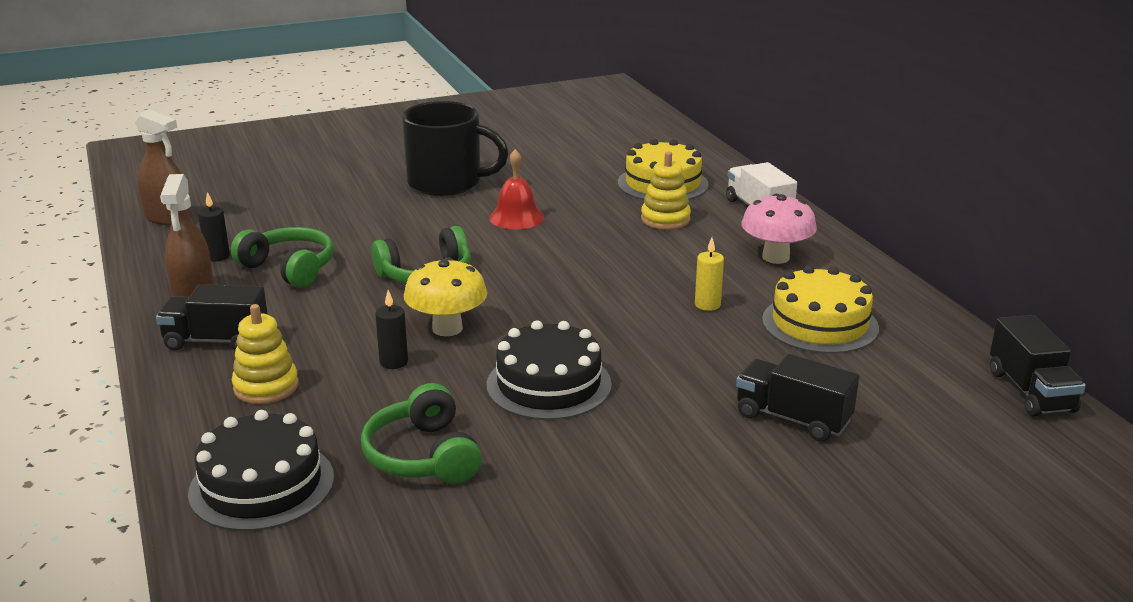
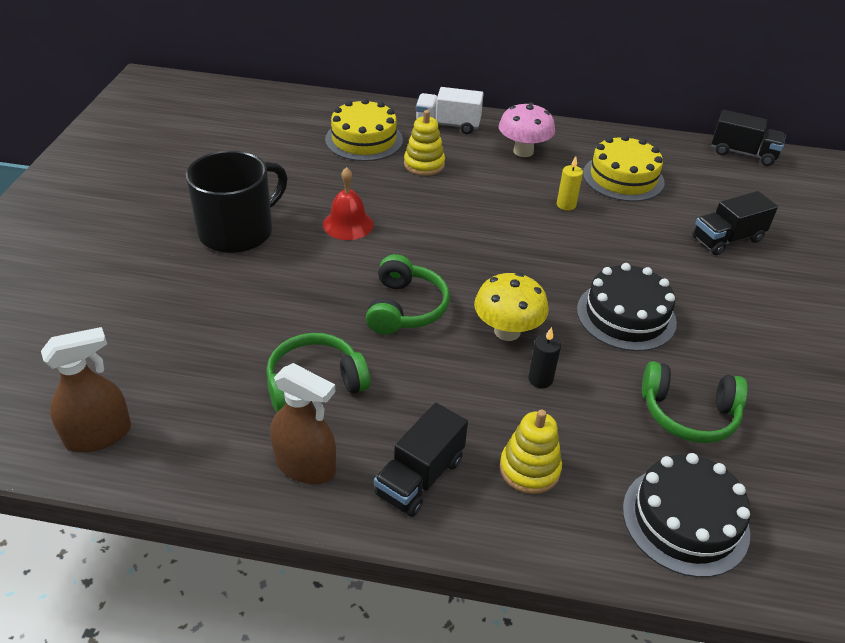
camera: 60 degrees left, 15 degrees up
black candle [198,192,230,262] -> none

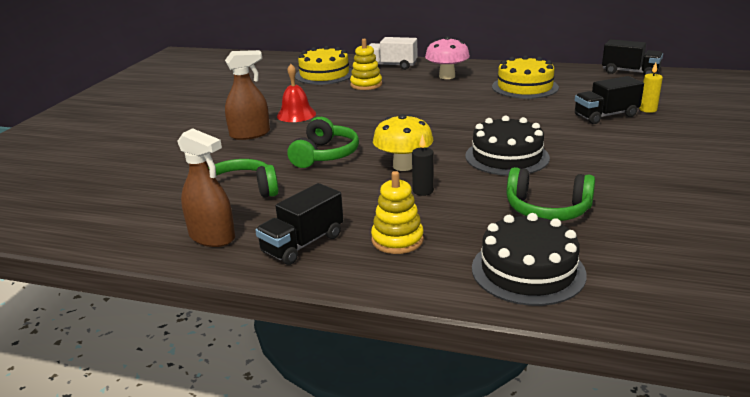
camera: 10 degrees right, 15 degrees down
brown spray bottle [41,327,131,452] -> brown spray bottle moved to [225,50,270,140]
black mug [186,150,288,253] -> none
yellow candle [557,156,583,211] -> yellow candle moved to [639,62,663,113]

